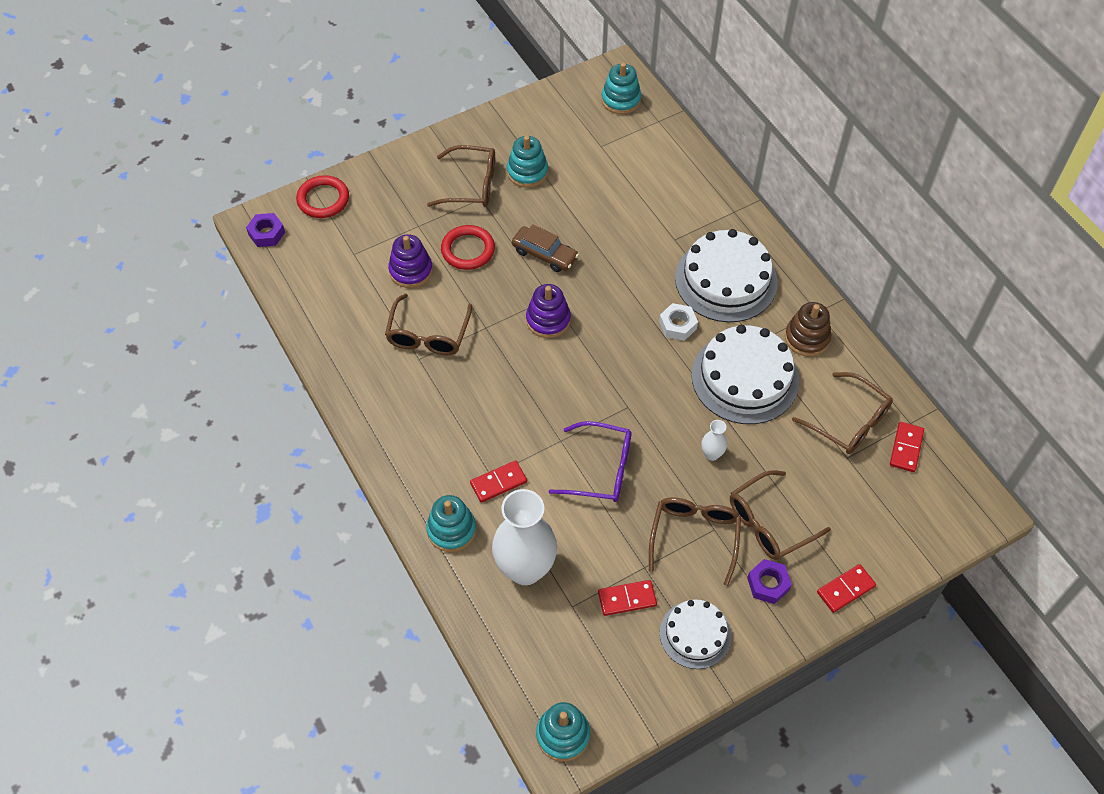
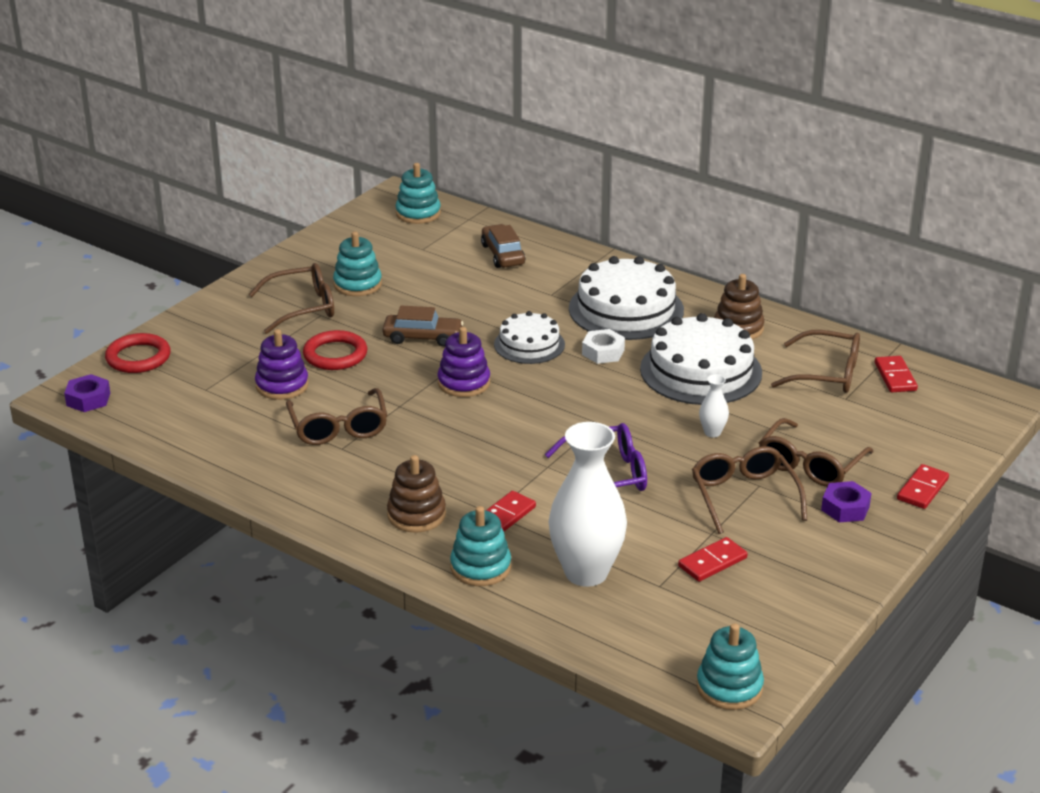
camera: 25 degrees left, 25 degrees down
white cake [660,599,732,669] -> white cake moved to [494,311,565,364]
none -> brown stacking toy [387,455,446,533]
none -> brown car [481,224,525,268]

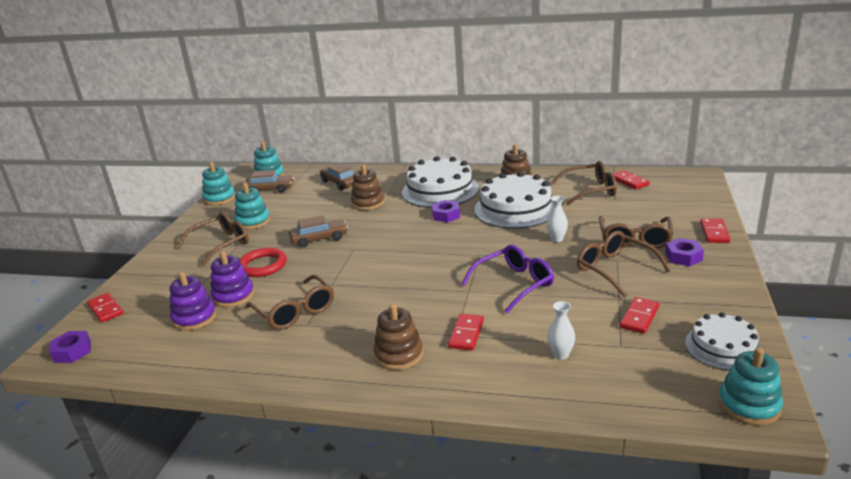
camera: 20 degrees left, 5 degrees down
red ring [105,333,171,373] -> red domino [87,293,124,323]
purple stacking toy [438,327,490,397] -> purple stacking toy moved to [170,272,217,331]
turquoise stacking toy [450,506,511,586] -> turquoise stacking toy moved to [202,162,235,205]
white cake [494,311,565,364] -> white cake moved to [685,312,762,370]
white vase [549,422,627,587] -> white vase [547,301,575,360], size x0.43
white nut [582,329,625,364] -> purple nut [432,200,460,222]
none -> brown car [245,170,294,192]
none -> brown stacking toy [351,165,385,210]

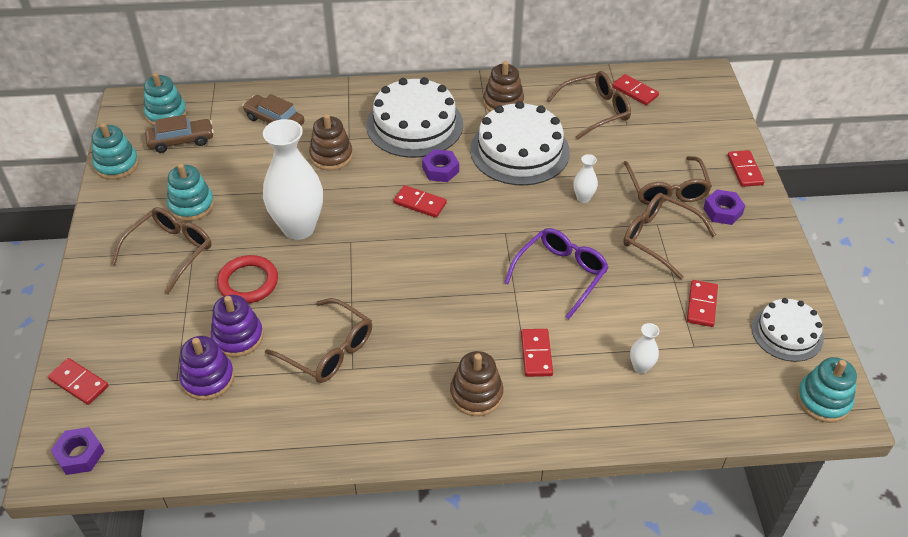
camera: 20 degrees left, 20 degrees up
brown car [289,215,348,248] -> white vase [263,119,323,240]
none -> red domino [394,185,447,218]

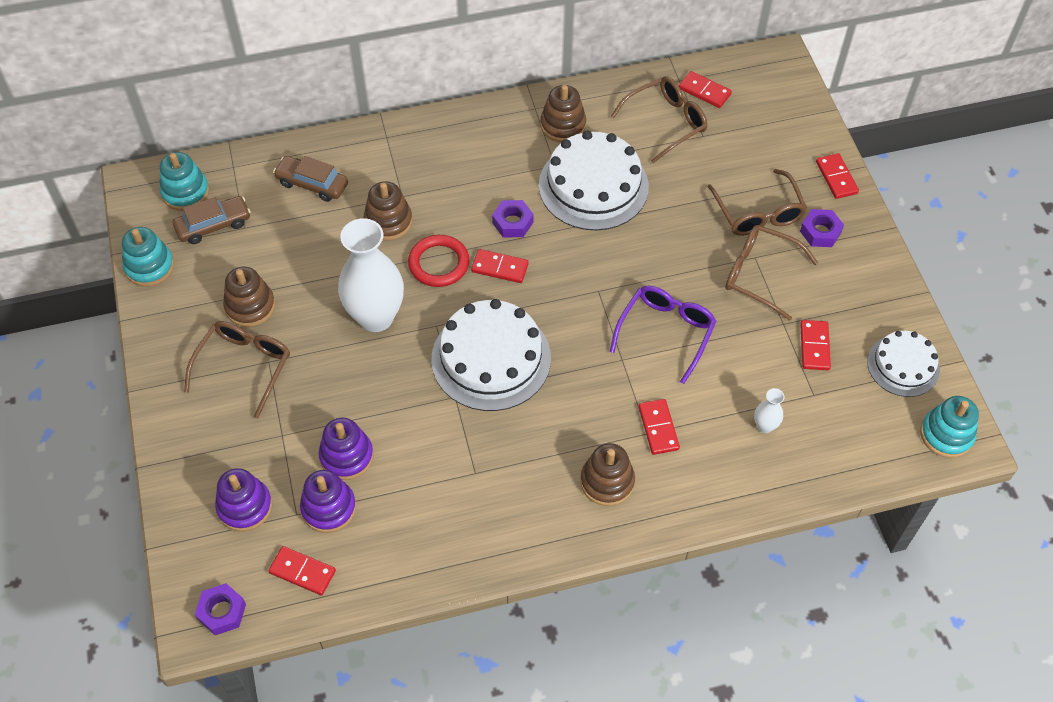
camera: 10 degrees left, 10 degrees up
red domino [48,358,108,405] -> red domino moved to [269,546,336,595]
turquoise stacking toy [167,163,214,221] -> brown stacking toy [223,266,275,327]
red ring [217,255,278,303] -> red ring moved to [408,235,470,287]
brown glasses [265,298,372,383] -> none
white cake [366,77,463,158] -> white cake moved to [431,299,551,411]
white vase [573,154,598,203] -> none
none -> purple stacking toy [215,468,272,532]

